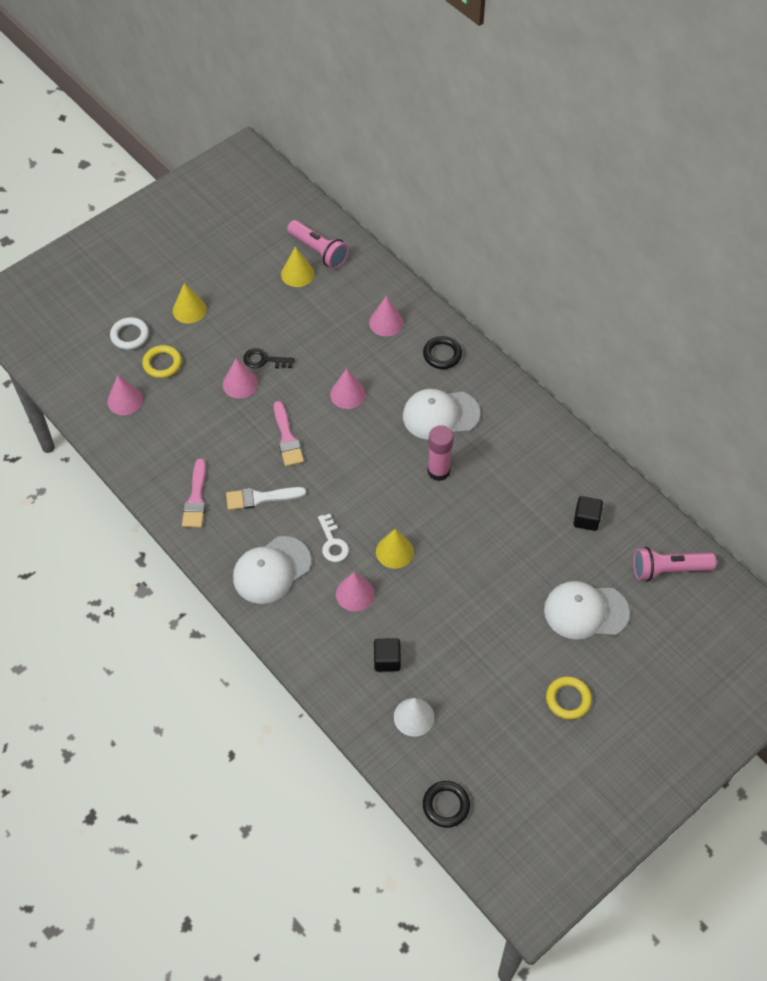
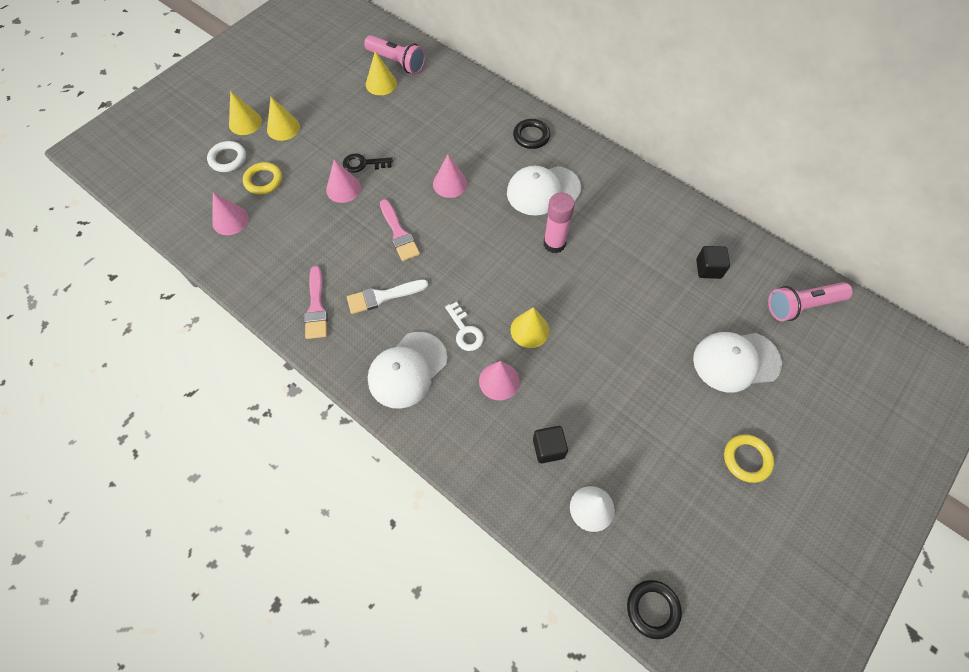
camera: 10 degrees left, 5 degrees up
pink cone [369,296,403,336] -> none
none -> yellow cone [229,91,262,135]

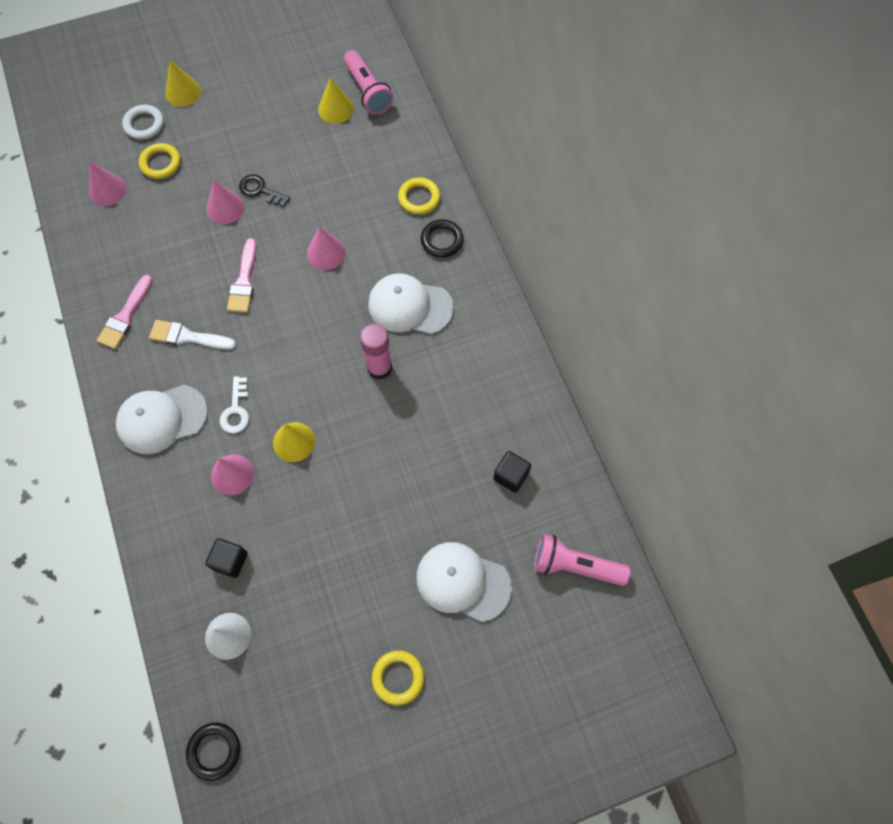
camera: 30 degrees right, 5 degrees up
yellow cone [267,97,300,141] -> none
none -> yellow ring [398,177,440,215]

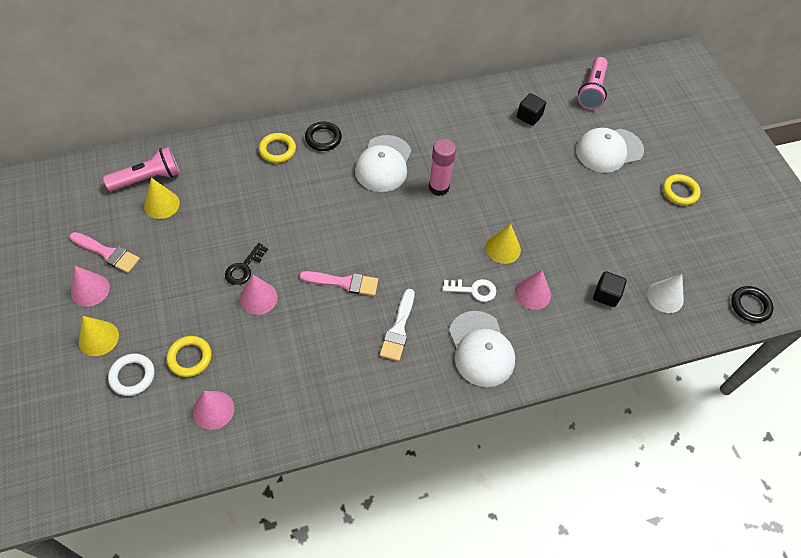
camera: 90 degrees left, 10 degrees down
pink brush [97,275,153,349] -> pink brush moved to [70,232,140,273]
pink cone [307,226,346,270] -> pink cone moved to [71,266,110,307]
white cap [416,542,512,622] -> white cap turned 45 degrees clockwise [576,128,644,173]

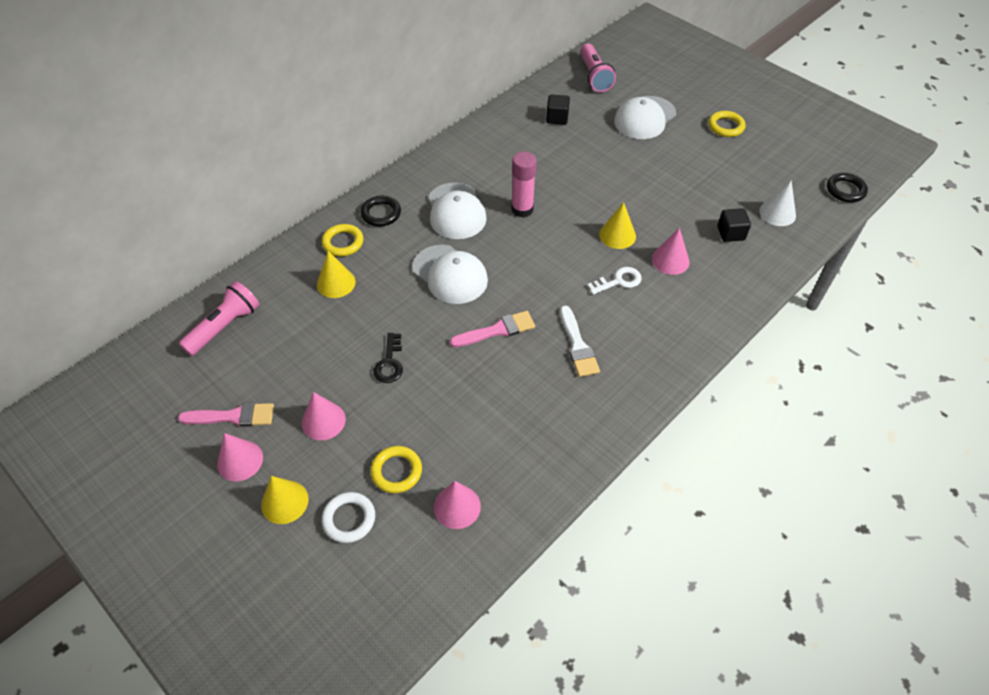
camera: 25 degrees left, 5 degrees down
yellow cone [144,178,180,219] -> yellow cone moved to [317,251,356,298]
pink cone [240,275,278,315] -> pink cone moved to [302,392,346,440]
white cap [449,311,515,387] -> white cap moved to [412,245,488,304]

